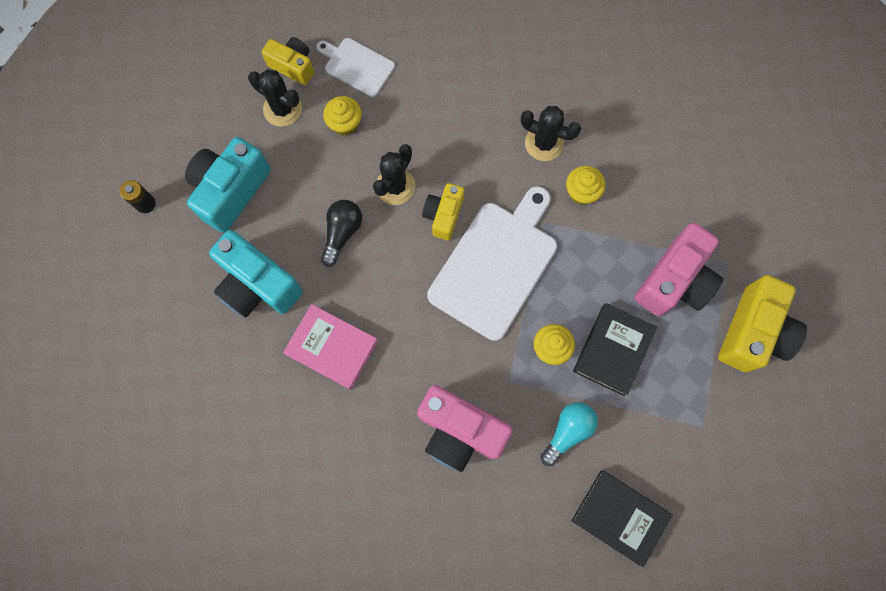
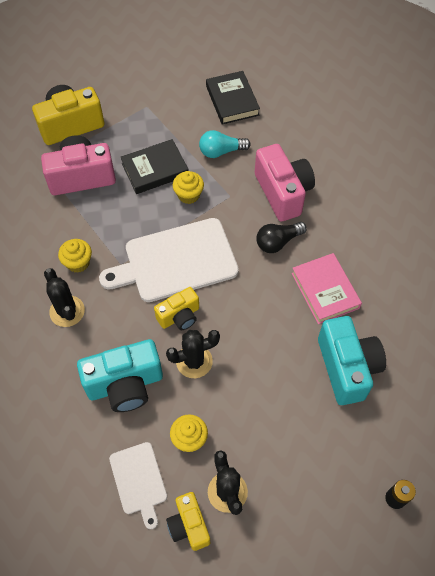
camera: 140 degrees left, 15 degrees down
turquoise camera [185,137,271,233] -> turquoise camera moved to [77,339,163,412]
black light bulb [321,200,362,267] -> black light bulb moved to [256,222,307,253]

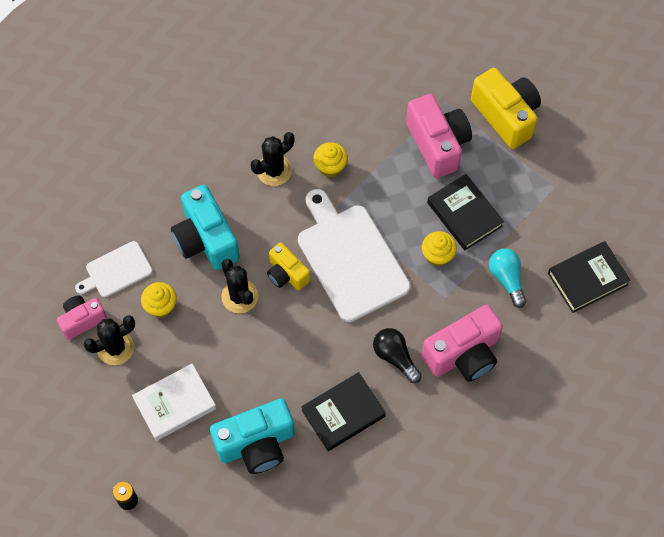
camera: 80 degrees right, 5 degrees up
yellow camera [166,492,210,551] -> pink camera [57,295,107,340]
pink book [291,253,362,324] -> black book [301,372,386,451]
none -> white book [132,364,216,441]

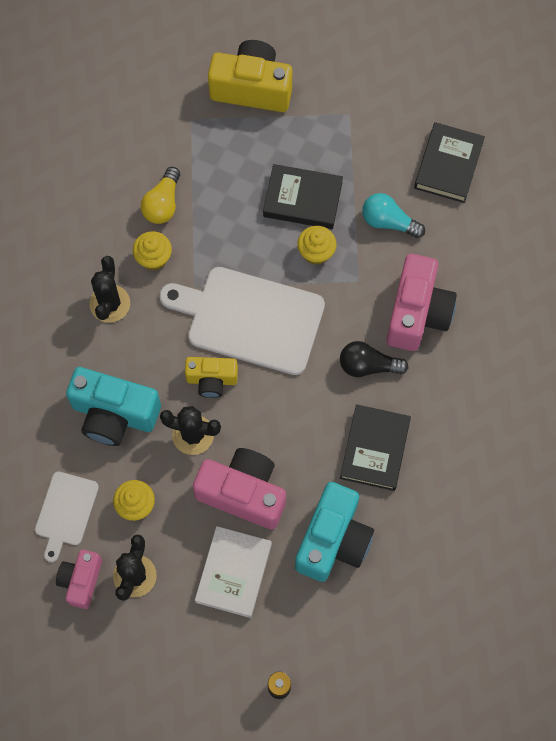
camera: 45 degrees left, 5 degrees up
pink camera [406,94,472,178] -> pink camera moved to [193,448,286,529]
none -> yellow light bulb [141,167,180,224]

